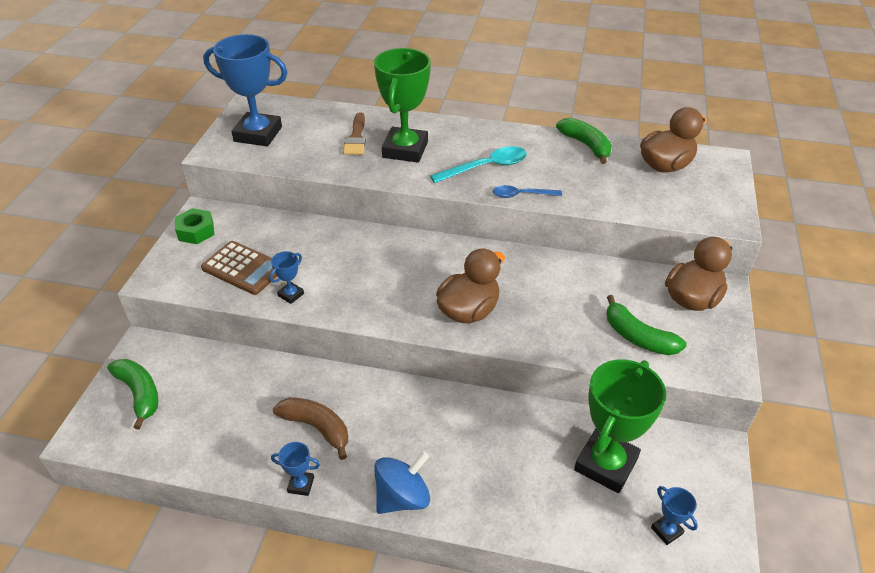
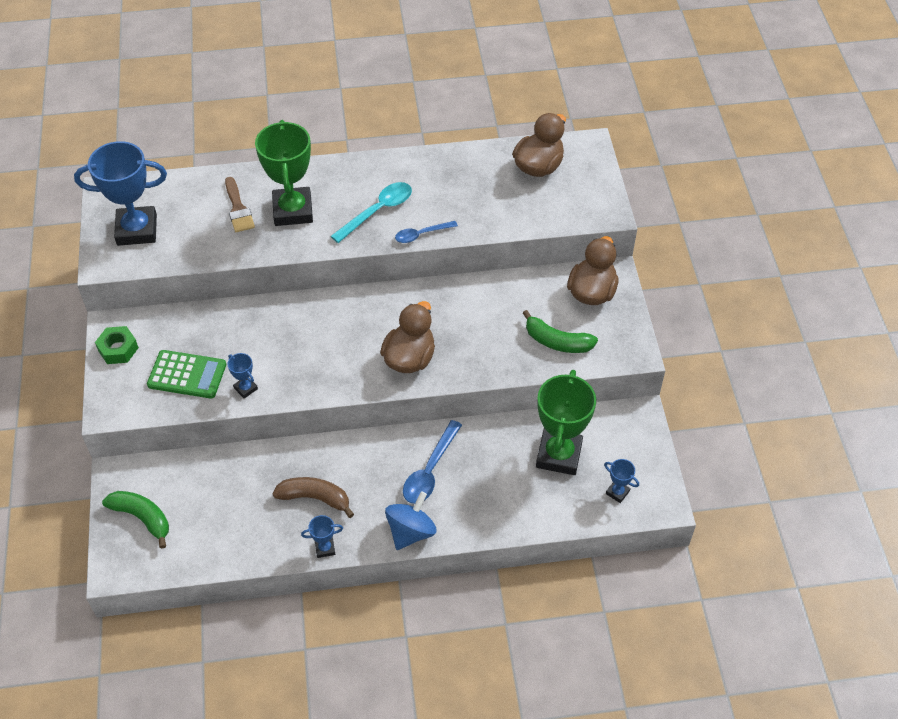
camera: 20 degrees left, 10 degrees up
brown calculator [201,241,277,295] -> green calculator [147,350,226,399]
blue trophy [269,251,304,304] -> blue trophy turned 60 degrees counterclockwise [227,353,258,398]
green banana [556,118,612,164] -> none
none -> blue spoon [403,420,462,504]

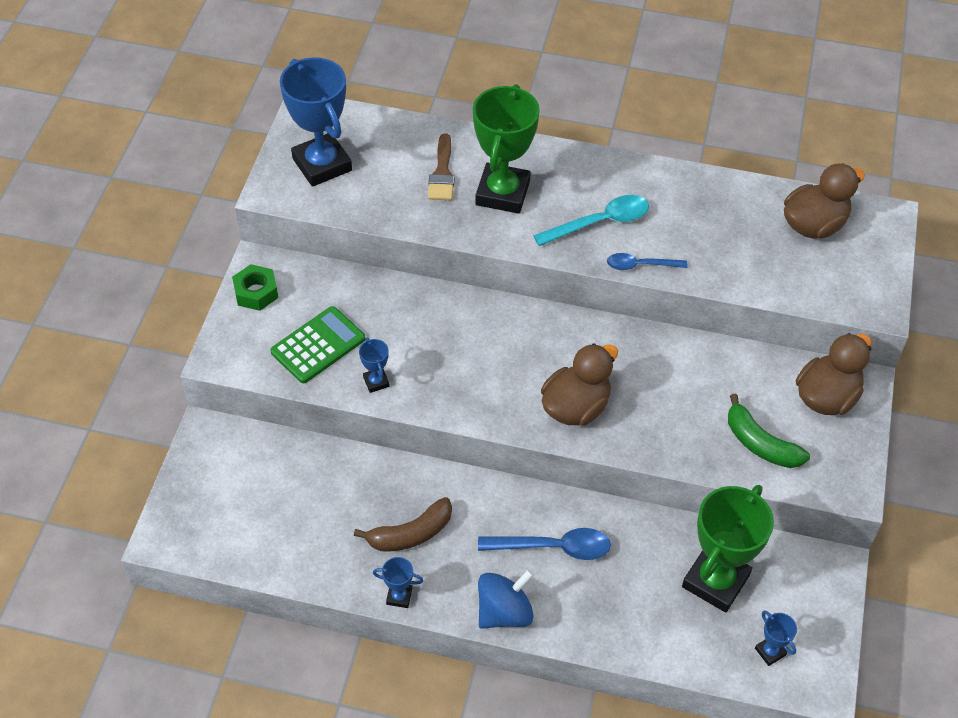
camera: 20 degrees right, 0 degrees up
blue trophy [74,141,167,246] -> blue trophy turned 45 degrees clockwise [280,57,352,187]
green banana [102,491,169,549] -> none
green calculator [147,350,226,399] -> green calculator turned 75 degrees counterclockwise [270,306,365,383]
brown banana [273,477,354,518] -> brown banana turned 120 degrees clockwise [354,497,452,551]
blue spoon [403,420,462,504] -> blue spoon turned 135 degrees counterclockwise [478,528,611,560]

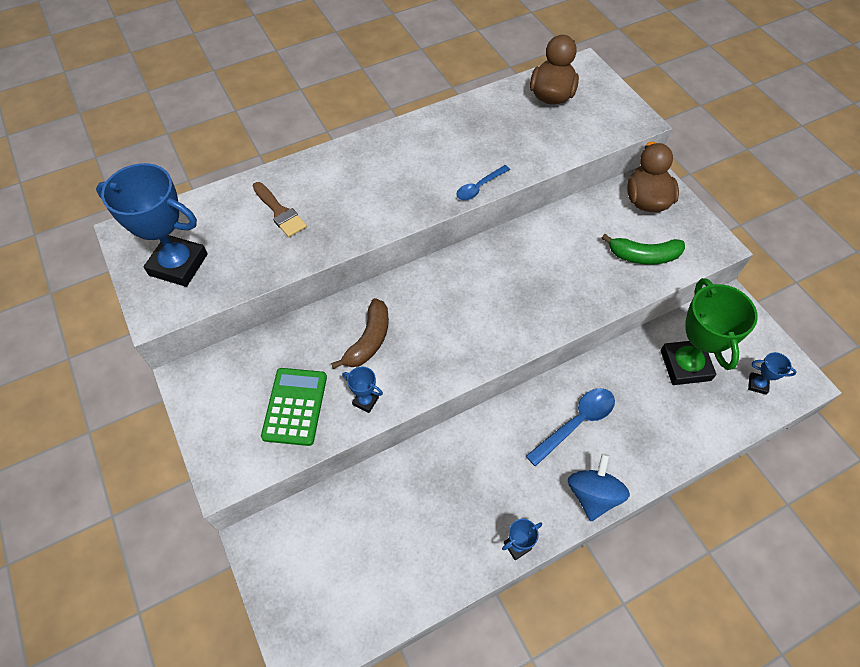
camera: 40 degrees left, 5 degrees up
green nut [232,264,278,311] -> none
brown banana [354,497,452,551] -> brown banana moved to [331,298,389,369]
green trophy [473,84,540,214] -> none
turquoise spoon [533,195,649,246] -> none
brown duck [541,343,618,426] -> none

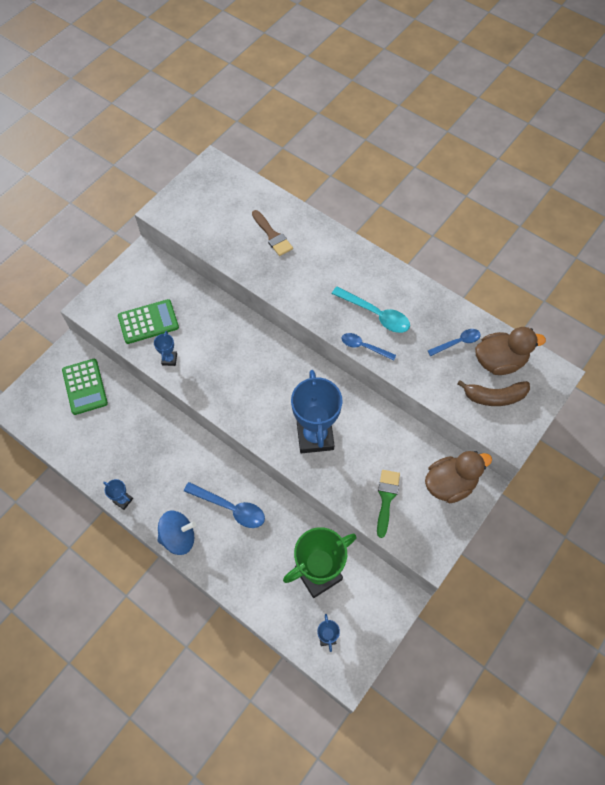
camera: 65 degrees right, 5 degrees up
blue trophy [96,163,208,287] -> blue trophy moved to [291,370,342,453]
brown brush [253,182,307,237] -> brown brush turned 60 degrees counterclockwise [252,210,293,256]
brown banana [331,298,389,369] -> brown banana moved to [457,380,530,406]
green banana [602,234,685,265] -> green brush [377,470,400,538]
none -> green calculator [62,359,108,415]
none -> turquoise spoon [332,287,410,333]
none -> blue spoon [428,329,481,356]

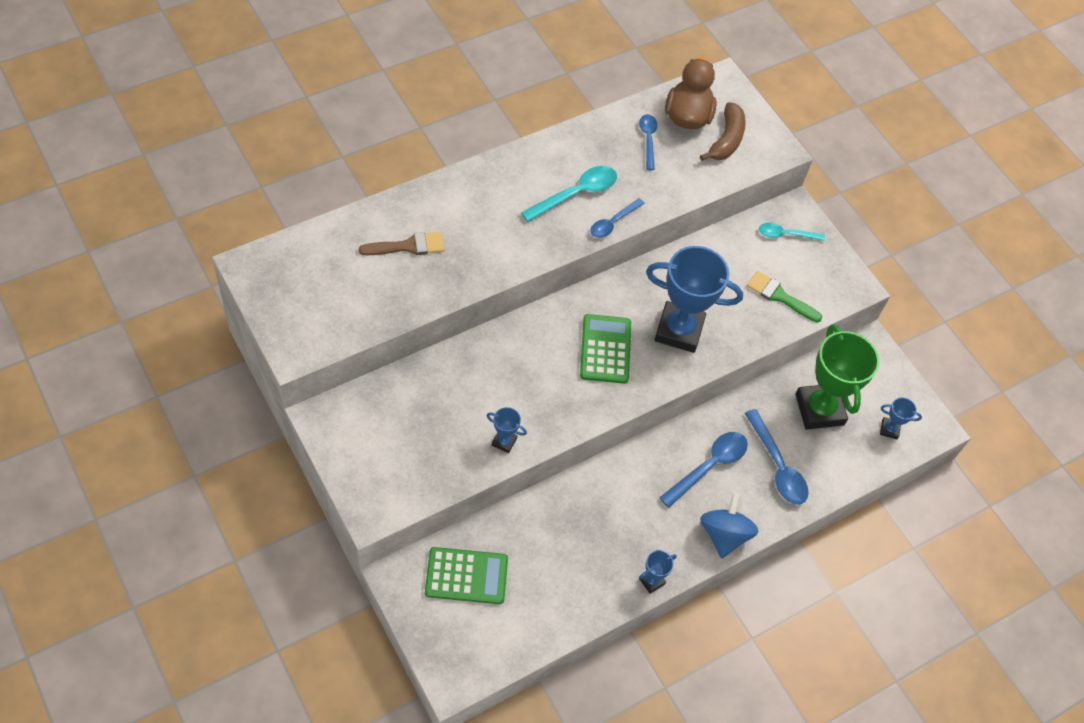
camera: 75 degrees left, 5 degrees down
green calculator [118,299,179,344] -> green calculator moved to [580,314,631,384]
brown duck [425,451,492,503] -> turquoise spoon [759,223,825,241]
none -> blue spoon [745,409,809,505]

